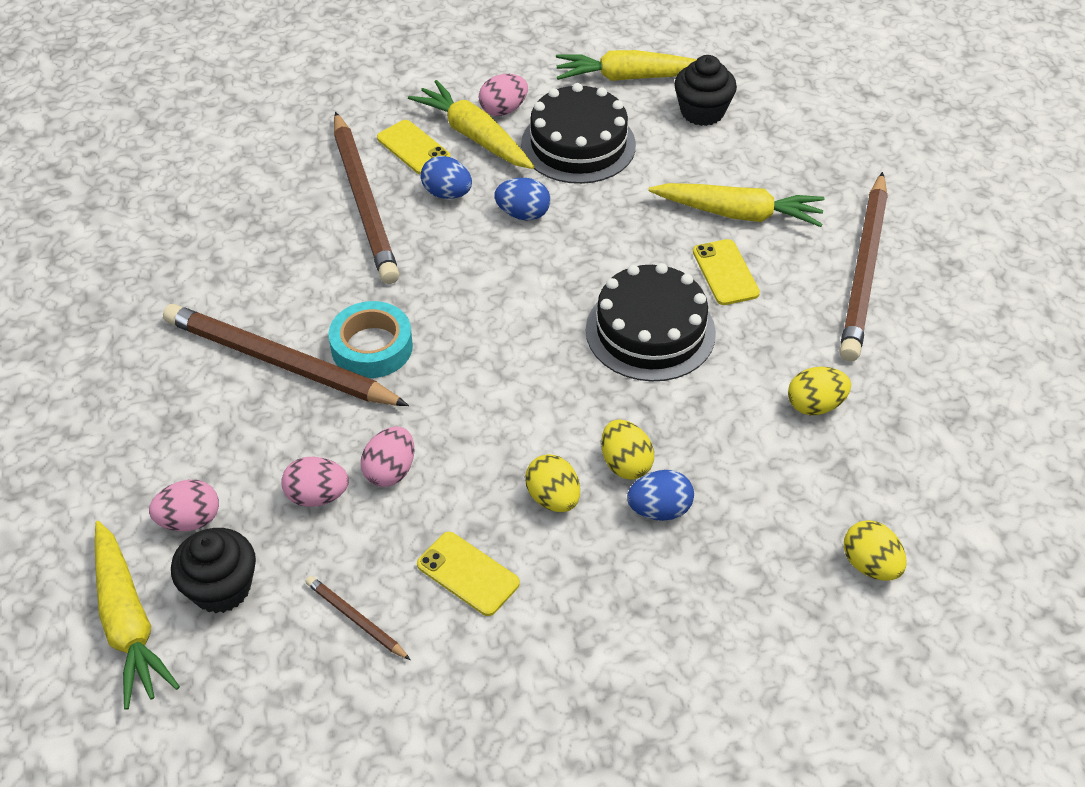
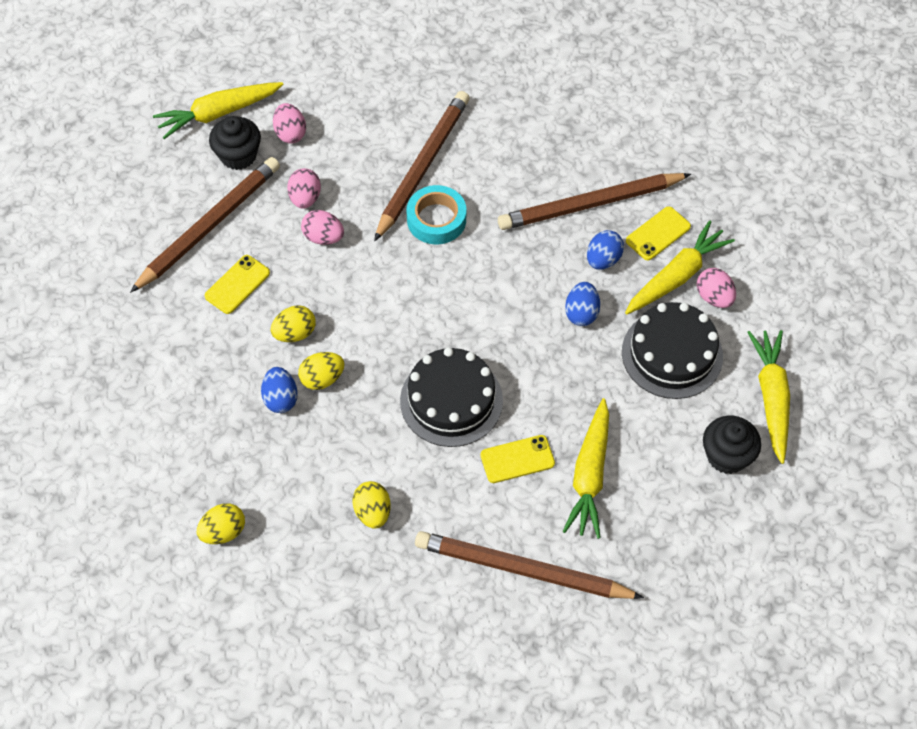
camera: 90 degrees right, 10 degrees up
brown pencil [306,576,410,660] -> brown pencil [130,157,280,293], size x2.29

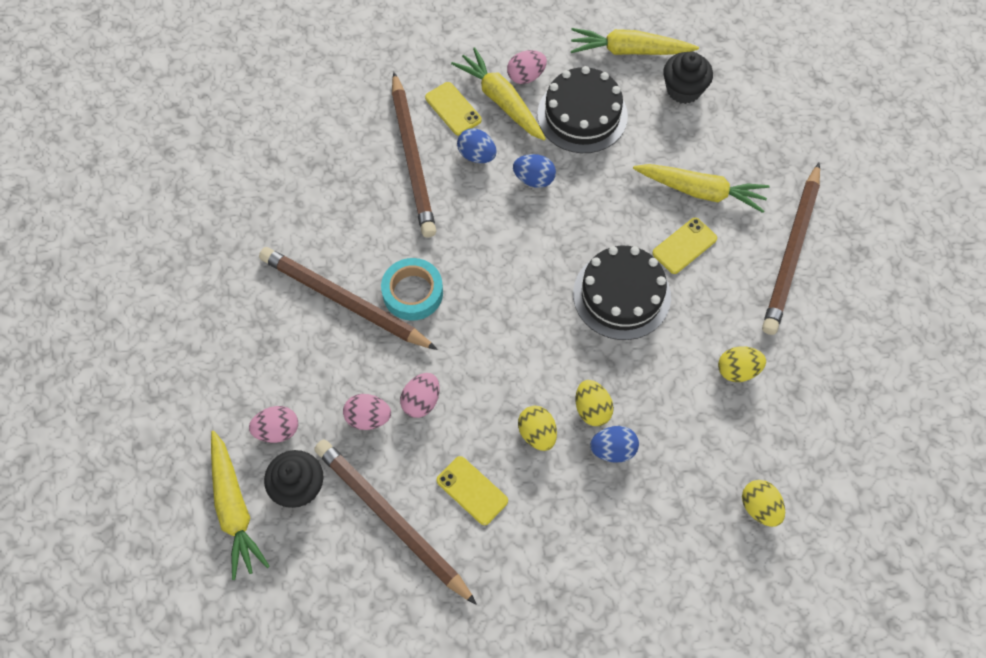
camera: 85 degrees left, 5 degrees up
yellow phone [481,435,555,483] -> yellow phone turned 60 degrees clockwise [652,218,717,274]

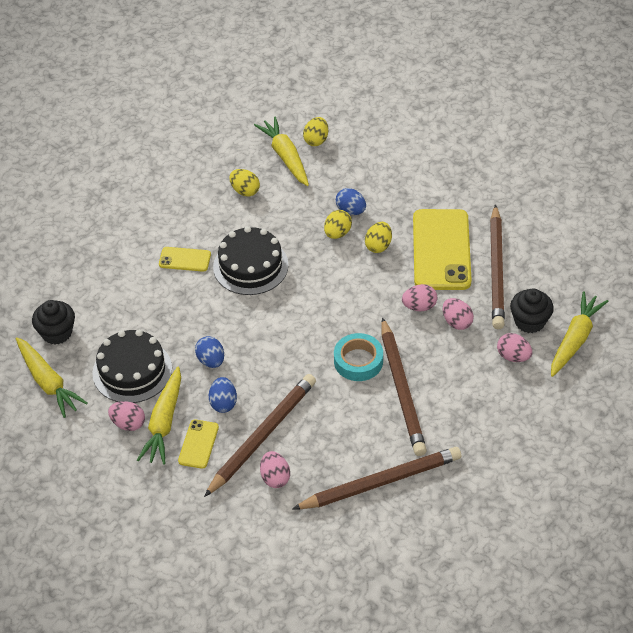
camera: 130 degrees left, 15 degrees down
yellow phone [437,456,508,525] -> yellow phone [413,209,472,290], size x2.10
yellow carrot [633,164,770,213] -> yellow carrot moved to [254,117,309,186]
brown pencil [762,163,820,335] -> brown pencil moved to [292,447,461,509]
none -> pink egg [260,451,290,488]

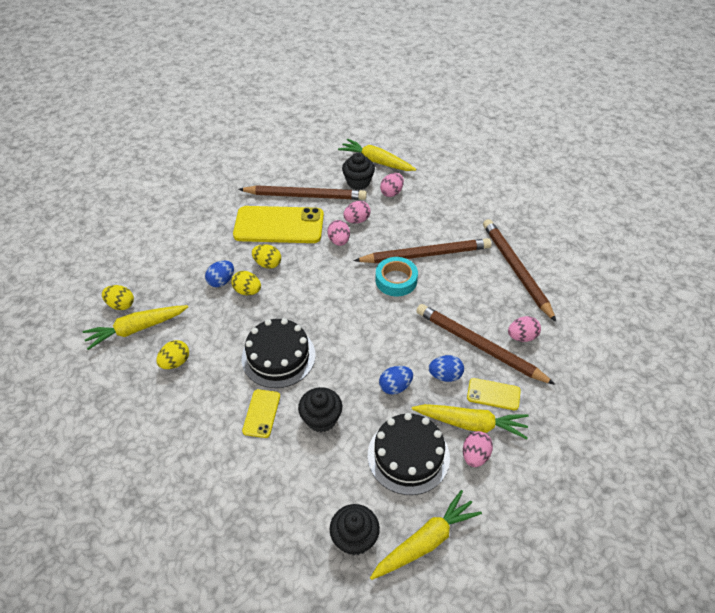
camera: 90 degrees left, 0 degrees up
none -> black cupcake [298,387,342,432]

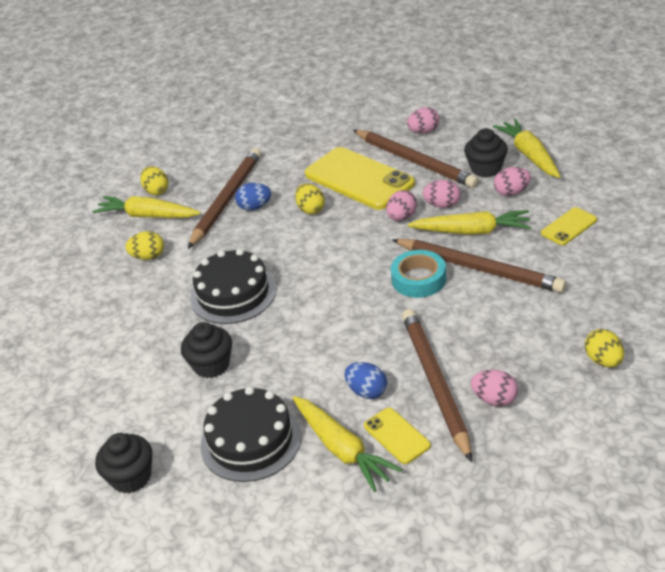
camera: 45 degrees right, 10 degrees down
yellow egg [231,271,261,295] -> yellow egg moved to [585,329,624,367]
yellow phone [242,389,280,438] -> yellow phone moved to [541,207,597,245]
yellow carrot [370,490,482,580] -> yellow carrot moved to [408,210,531,235]
blue egg [379,366,413,394] -> none
pink egg [463,431,493,467] -> pink egg moved to [407,107,439,134]
brown pencil [483,219,556,322] -> brown pencil moved to [188,148,261,249]

